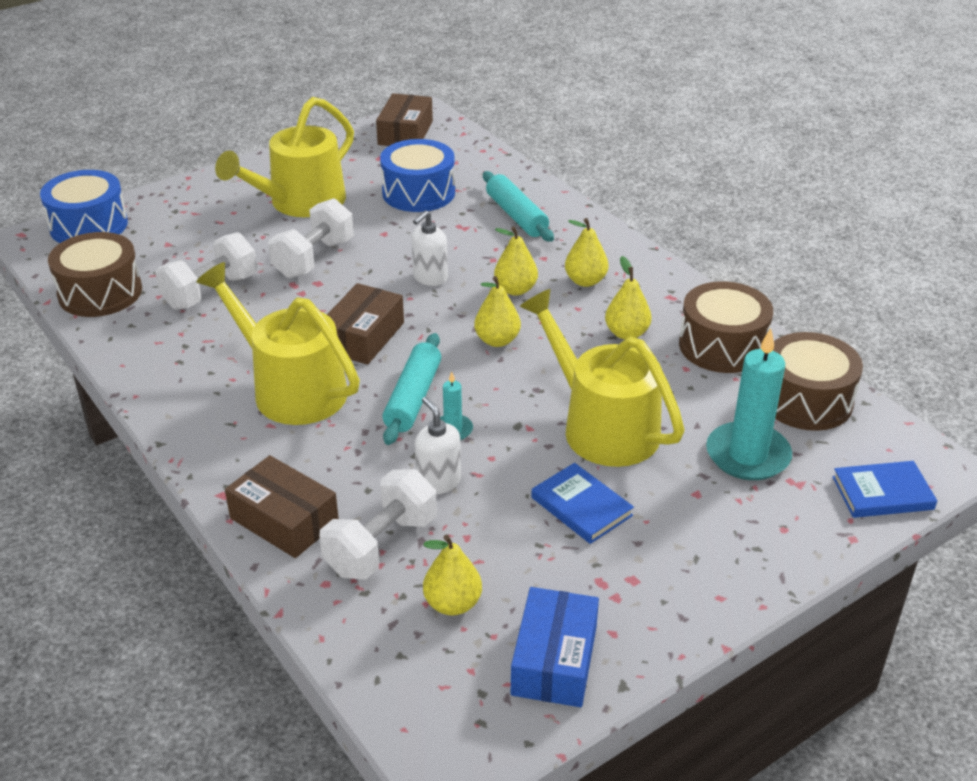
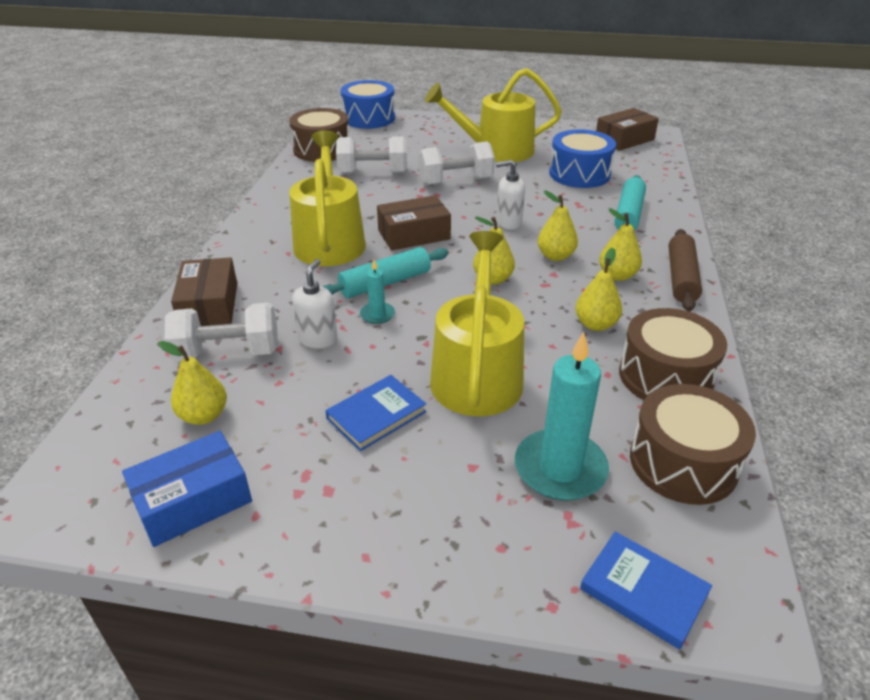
camera: 45 degrees right, 0 degrees up
blue book [531,463,634,544] -> blue book turned 45 degrees clockwise [325,375,427,451]
none -> brown rolling pin [669,229,702,311]

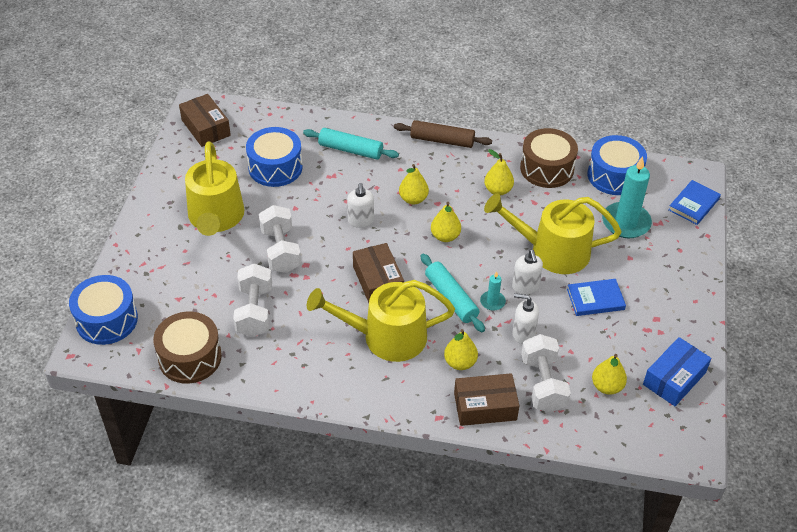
camera: 90 degrees left, 10 degrees up
blue box [122,431,252,547] -> blue box turned 75 degrees clockwise [643,337,711,406]
blue book [325,375,427,451] -> blue book turned 60 degrees counterclockwise [567,279,626,316]
yellow pear [599,208,642,281] -> yellow pear moved to [444,329,478,370]
brown drum [630,384,756,505] -> blue drum [588,135,647,195]
none -> white soap dispenser [512,250,543,294]

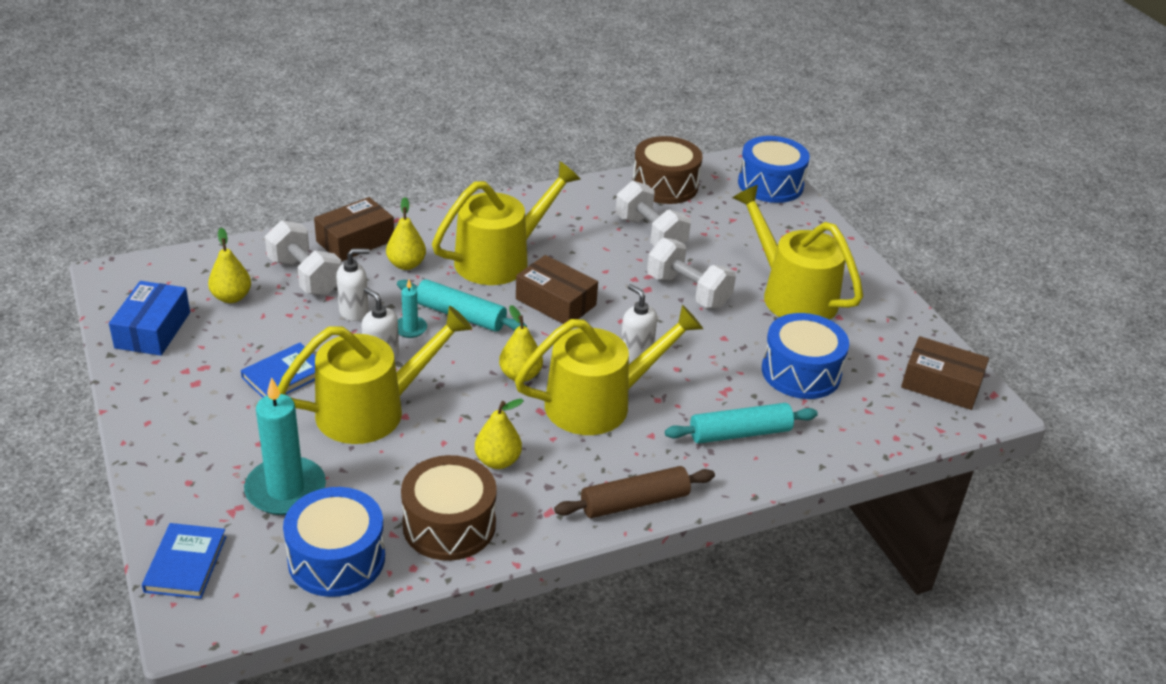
camera: 145 degrees right, 10 degrees down
yellow pear [399,164,429,205] -> yellow watering can [515,305,703,435]

